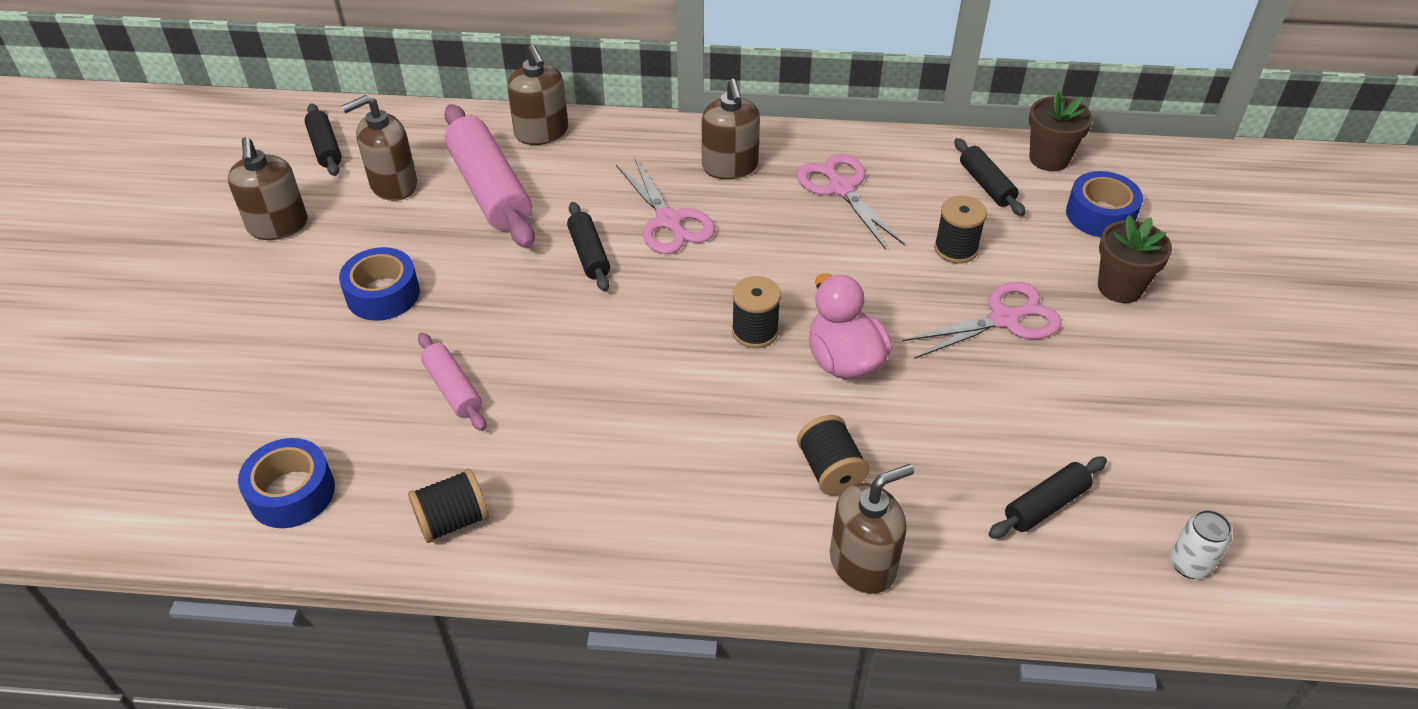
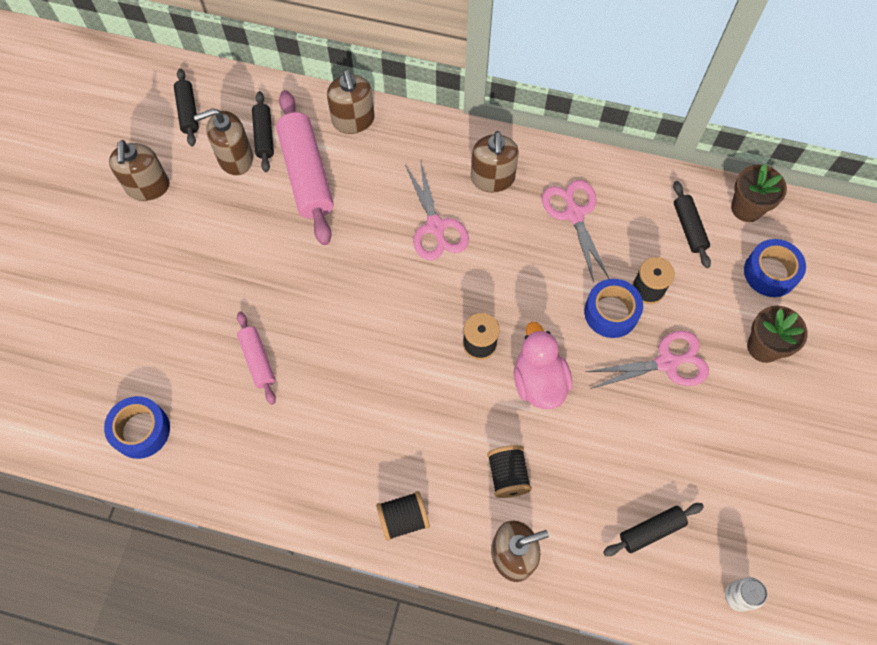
camera: 10 degrees right, 20 degrees up
blue tape [339,247,420,321] -> blue tape moved to [584,279,643,338]
black spool [408,469,489,543] -> black spool moved to [376,491,430,541]
black rolling pin [567,202,610,292] -> black rolling pin moved to [252,91,274,172]

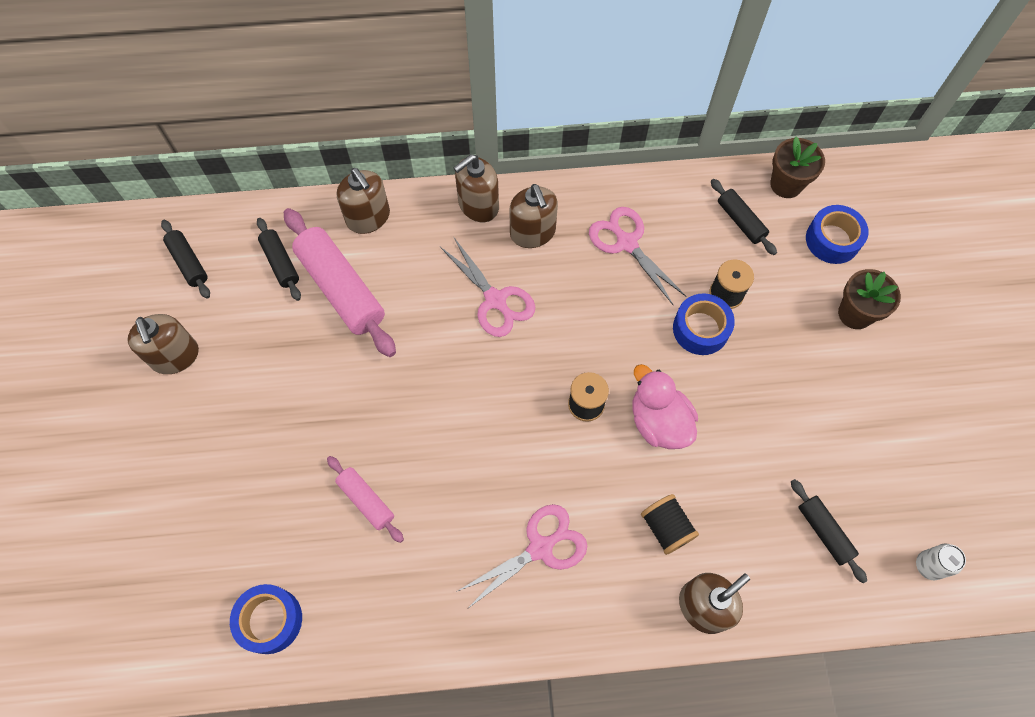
camera: 20 degrees left, 0 degrees up
brown soap dispenser [194,108,253,176] -> brown soap dispenser moved to [454,154,499,222]
black spool [376,491,430,541] -> none
pink scissors [586,331,709,389] -> pink scissors moved to [456,504,587,610]
black rolling pin [603,503,704,556] -> black rolling pin turned 75 degrees counterclockwise [791,479,867,583]

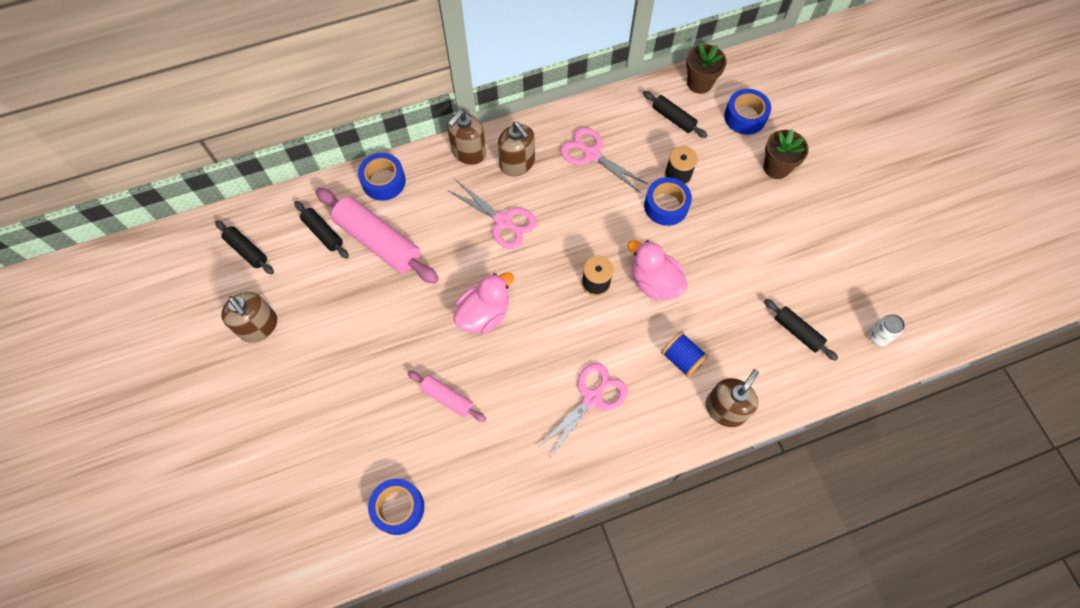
camera: 15 degrees left, 0 degrees up
brown soap dispenser [337,168,390,234] -> blue tape [358,153,406,201]
black spool [641,494,699,555] -> blue spool [661,331,709,378]
none -> pink duck [453,272,514,334]

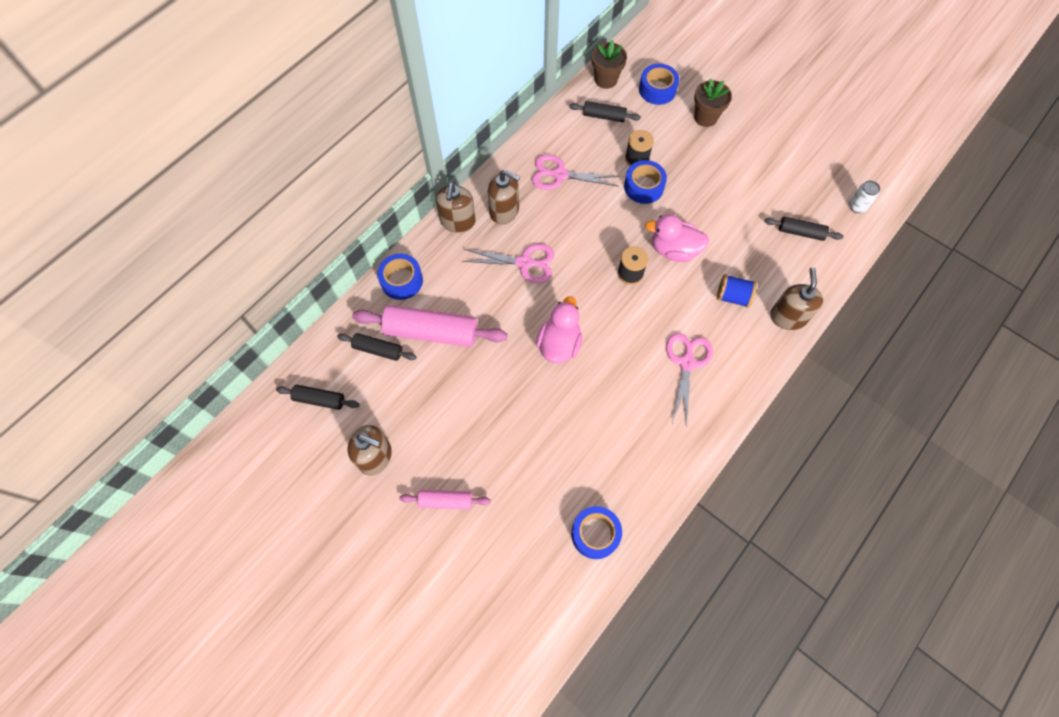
camera: 30 degrees left, 0 degrees up
pink rolling pin [407,371,486,422] -> pink rolling pin moved to [399,490,490,510]

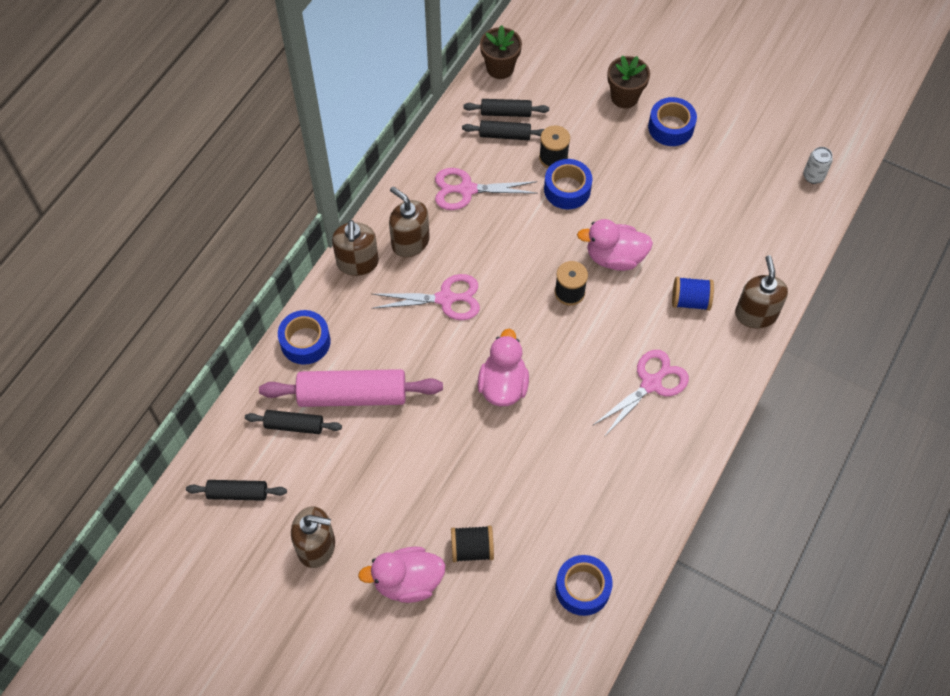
camera: 10 degrees left, 5 degrees down
pink rolling pin [399,490,490,510] -> pink duck [358,547,445,603]
brown soap dispenser [488,170,520,224] -> brown soap dispenser turned 150 degrees counterclockwise [389,187,430,257]
blue tape [639,64,679,105] -> blue tape moved to [648,97,697,146]
pink scissors [666,333,713,425] -> pink scissors turned 45 degrees clockwise [592,350,689,437]
black rolling pin [764,217,843,241] -> black rolling pin moved to [462,120,544,140]
none -> black spool [451,525,494,562]

